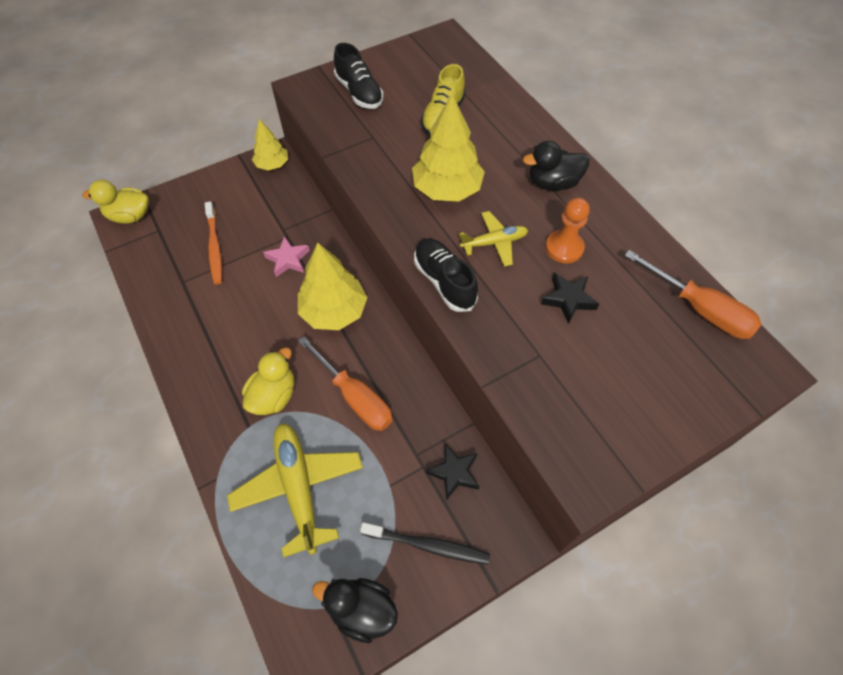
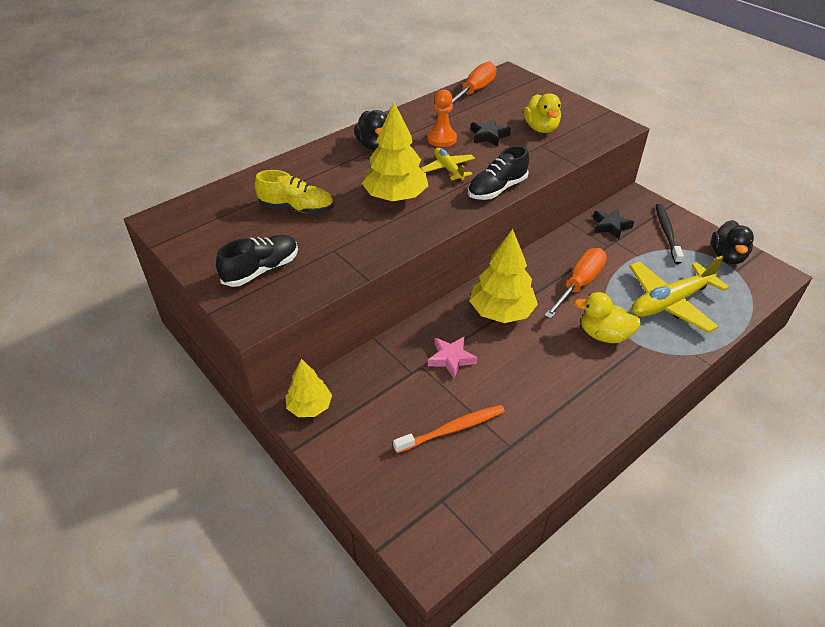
camera: 100 degrees left, 15 degrees down
yellow duck [82,180,149,224] -> yellow duck moved to [523,93,561,133]

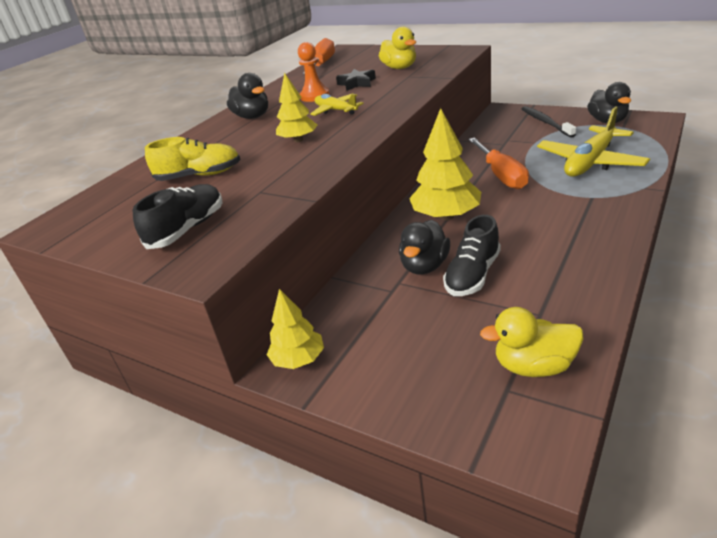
camera: 15 degrees left, 10 degrees down
yellow tree [362,102,428,201] -> yellow tree [276,72,317,142], size x0.61
orange toothbrush [393,405,505,453] -> none
pink star [428,336,477,378] -> black duck [399,220,450,274]
black shoe [468,145,529,200] -> black shoe moved to [443,215,501,296]
orange screwdriver [544,248,607,319] -> orange screwdriver turned 150 degrees clockwise [469,138,529,189]
yellow duck [574,292,641,343] -> yellow duck moved to [480,307,584,377]
black star [593,209,634,239] -> none

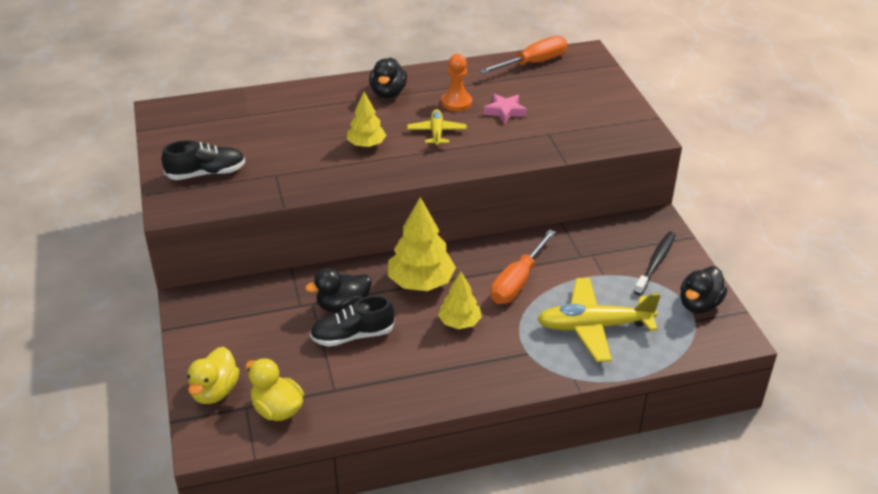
camera: 40 degrees right, 5 degrees up
yellow shoe [145,137,240,181] -> none
yellow tree [267,289,324,369] -> yellow tree moved to [438,272,482,329]
black star [336,69,376,91] -> pink star [484,94,527,124]
yellow duck [379,27,416,69] -> yellow duck moved to [187,347,239,404]

